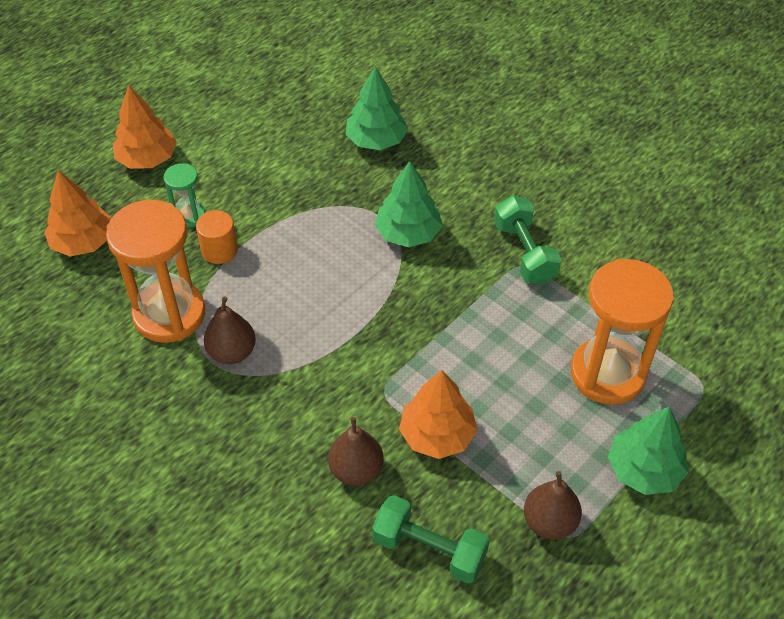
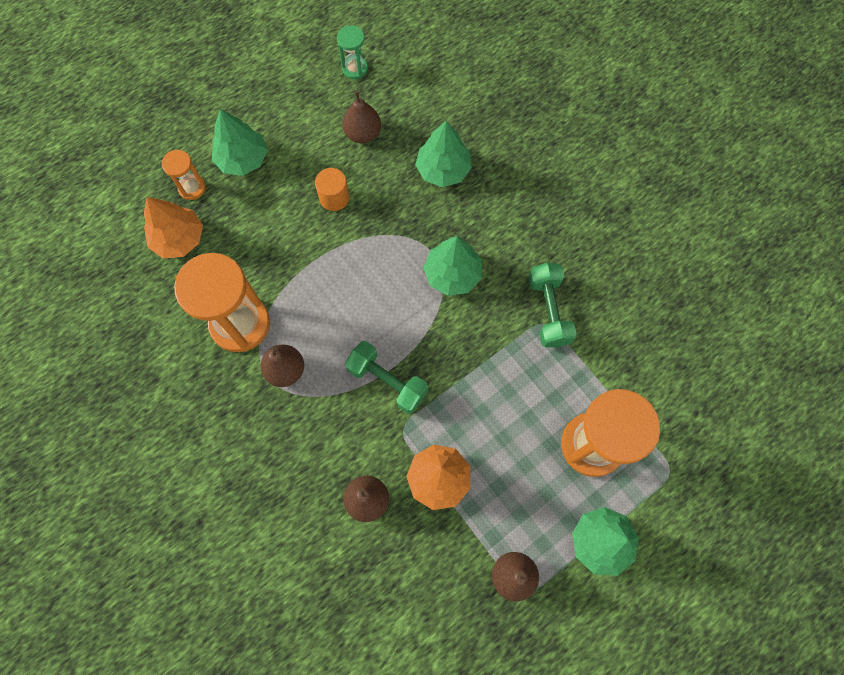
camera: 10 degrees right, 20 degrees up
orange tree [113,86,177,169] -> green tree [212,109,268,176]
green hourglass [164,163,205,228] -> green hourglass moved to [337,25,368,79]
orange cylinder [196,210,238,264] -> orange cylinder moved to [315,168,349,211]
green dumbbell [372,495,490,584] -> green dumbbell moved to [345,341,428,414]
none -> orange hourglass [162,150,206,200]
none -> brown pear [343,91,381,143]

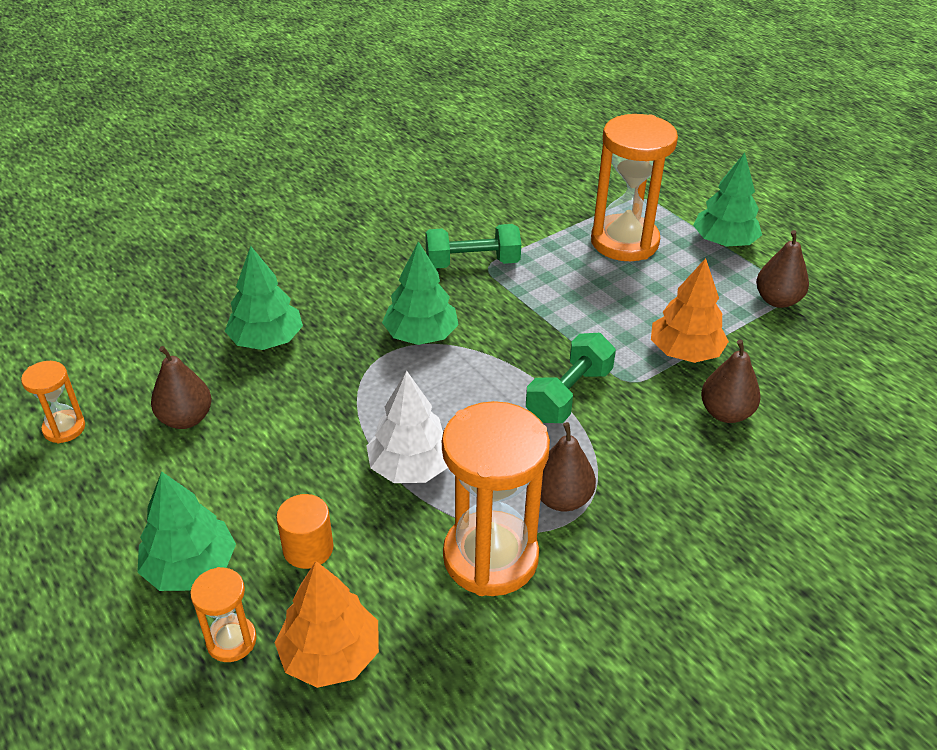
camera: 90 degrees left, 30 degrees down
orange cylinder [315,168,349,211] -> orange cylinder moved to [276,494,333,569]
green hourglass [337,25,368,79] -> orange hourglass [21,361,85,443]
none -> white tree [366,371,448,483]

